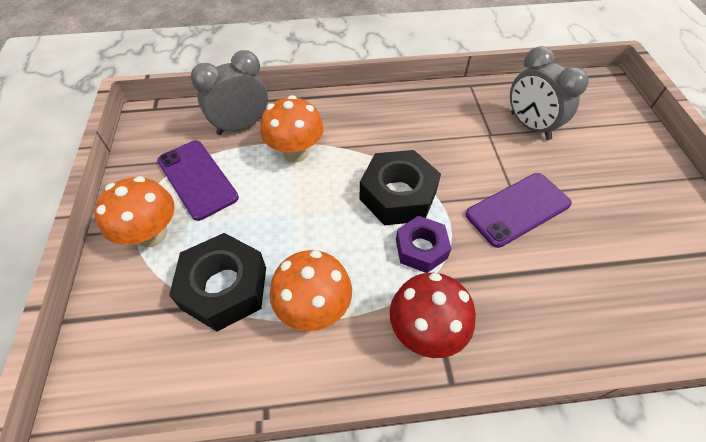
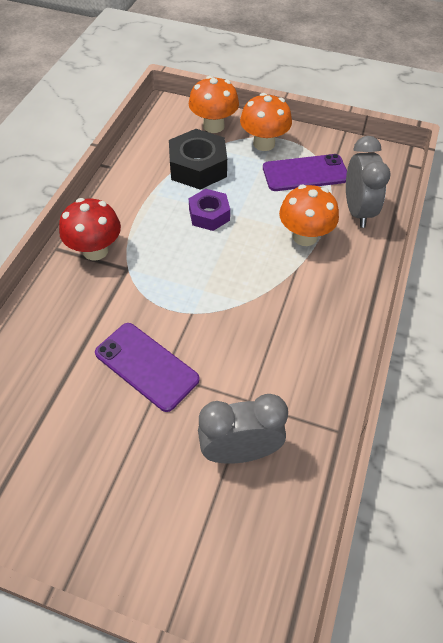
camera: 115 degrees right, 0 degrees up
orange mushroom [270,250,352,331] -> orange mushroom moved to [189,76,239,133]
black nut [360,150,441,225] -> none
purple nut [396,216,452,273] -> purple nut moved to [189,189,230,231]
purple phone [466,173,572,248] -> purple phone turned 45 degrees counterclockwise [95,323,200,412]

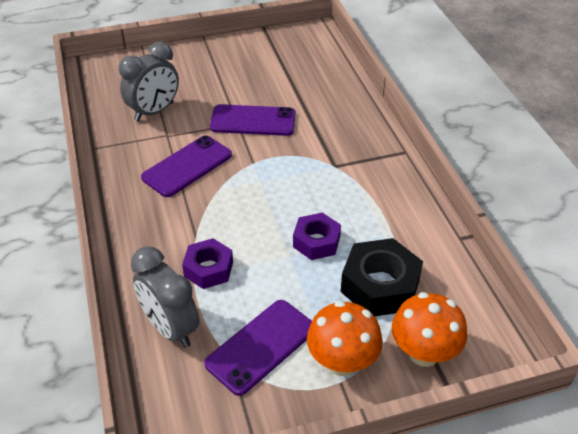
camera: 145 degrees right, 10 degrees down
red mushroom [59,198,121,261] -> none
orange mushroom [279,185,339,246] -> purple nut [182,238,233,289]
none -> purple phone [141,135,232,197]

